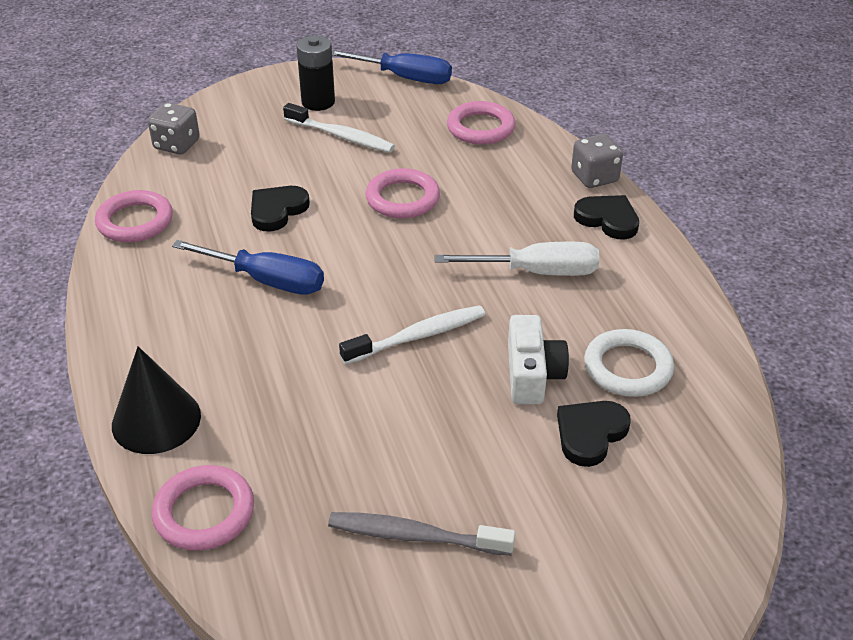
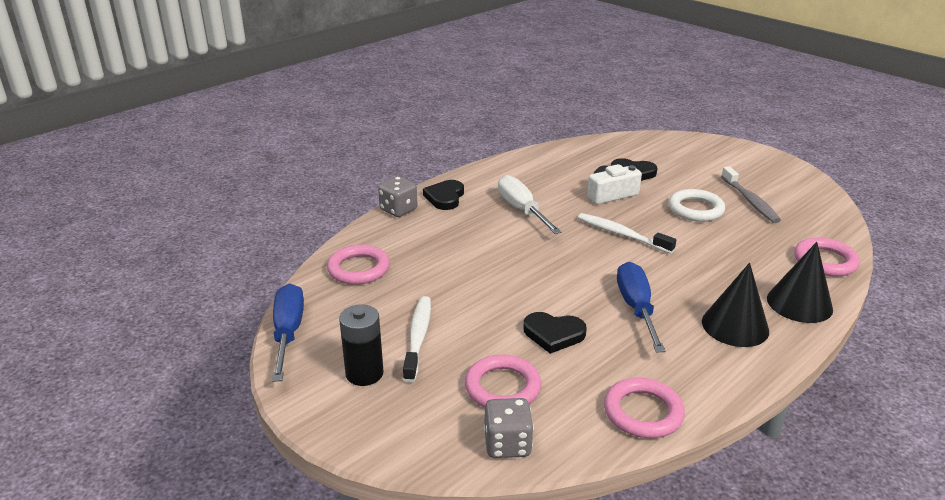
camera: 115 degrees left, 10 degrees down
pink ring [365,168,440,219] -> pink ring moved to [465,354,541,407]
white ring [584,329,674,397] -> white ring moved to [669,189,725,222]
none -> black cone [702,263,769,347]

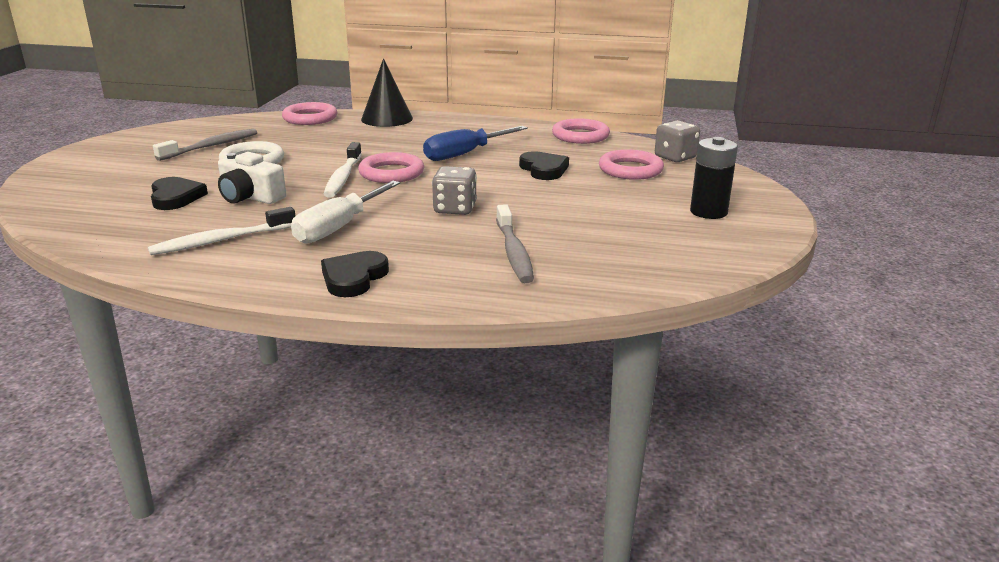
camera: 125 degrees left, 5 degrees down
blue screwdriver [272,283,304,382] -> none
pink ring [327,245,390,285] -> pink ring moved to [358,152,424,183]
grey dice [378,176,417,217] -> grey dice moved to [432,166,477,215]
white toothbrush [403,296,431,383] -> white toothbrush moved to [148,207,295,255]
black heart [423,180,464,210] -> black heart turned 135 degrees clockwise [321,251,389,297]
black cone [702,263,769,347] -> none
none -> grey toothbrush [496,204,534,283]

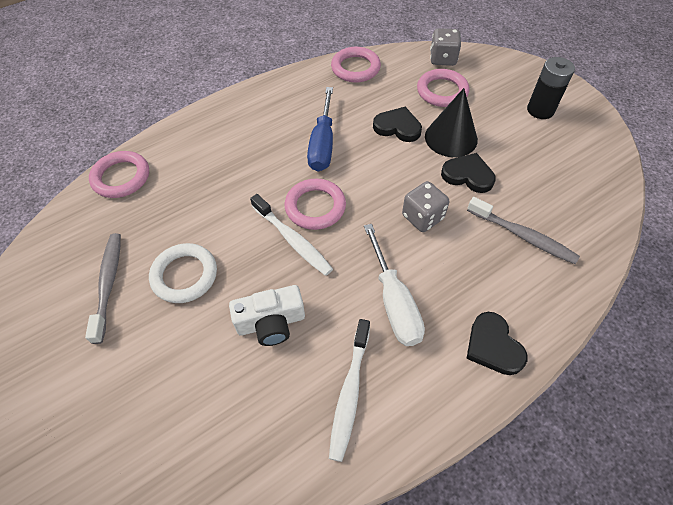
camera: 45 degrees left, 30 degrees up
black heart [151,177,208,210] -> black heart moved to [441,153,496,193]
black cone [361,59,413,127] -> black cone moved to [425,88,478,157]

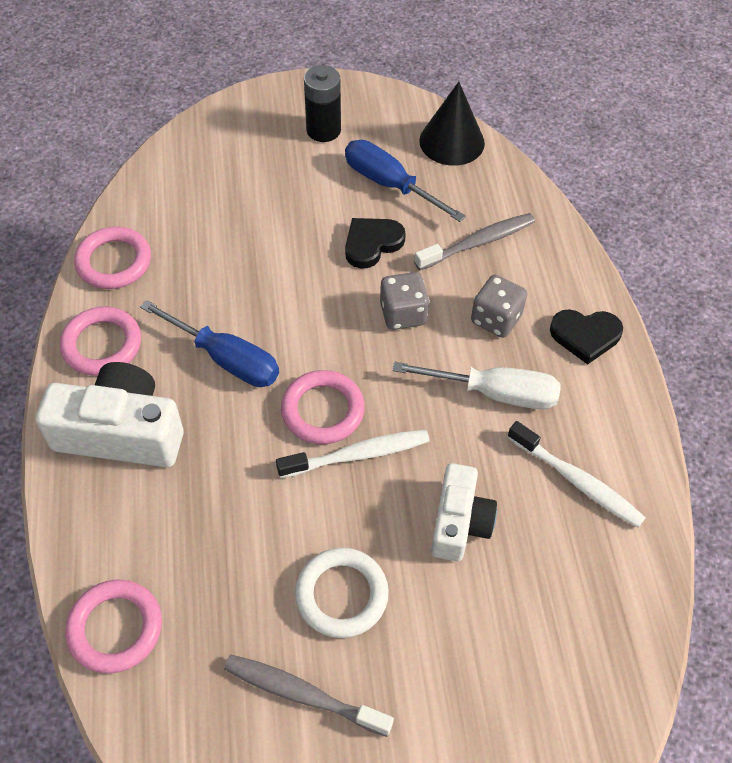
camera: 65 degrees left, 0 degrees up
black heart [373,107,422,142] -> none
pink ring [417,69,469,107] -> pink ring moved to [60,306,141,376]
black cone [425,88,478,157] -> black cone moved to [419,82,485,166]
grey dice [430,28,461,66] -> grey dice moved to [471,275,527,338]
none -> white camera [36,362,184,467]
none -> blue screwdriver [345,140,466,222]

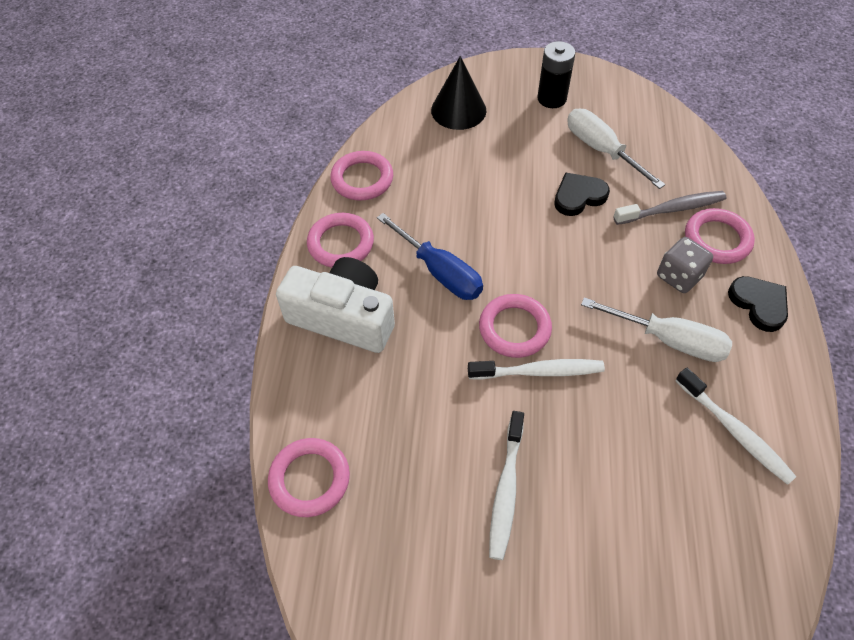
camera: 15 degrees right, 0 degrees up
grey toothbrush [224,655,394,737] -> none
white ring [295,548,389,638] -> white toothbrush [489,411,524,560]
blue screwdriver [345,140,466,222] -> white screwdriver [567,109,666,189]
grey dice [380,272,429,330] -> none
black cone [419,82,485,166] -> black cone moved to [431,56,487,130]
white camera [431,463,497,561] -> none
black heart [550,309,623,365] -> black heart turned 135 degrees counterclockwise [728,276,788,332]
none -> pink ring [685,208,755,264]

